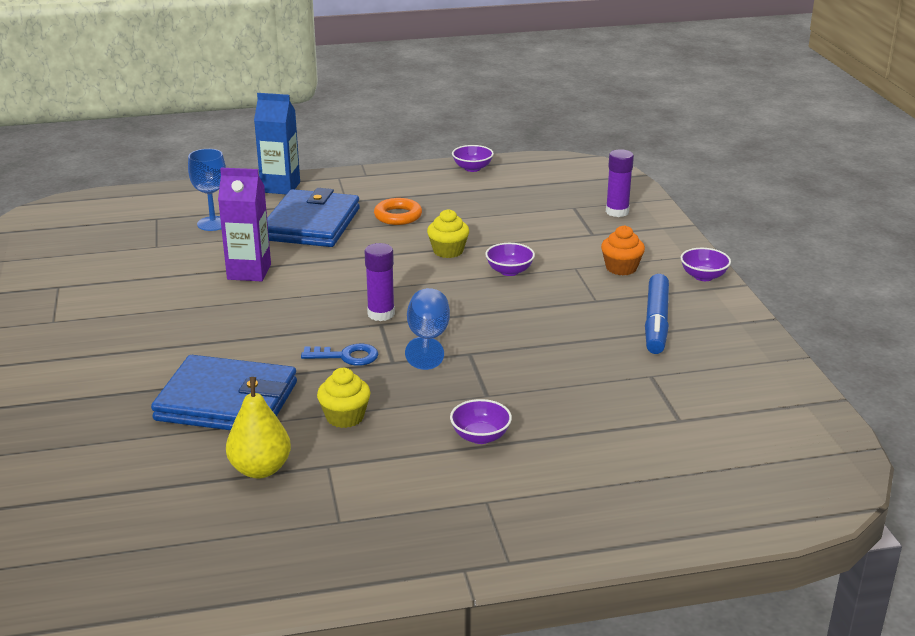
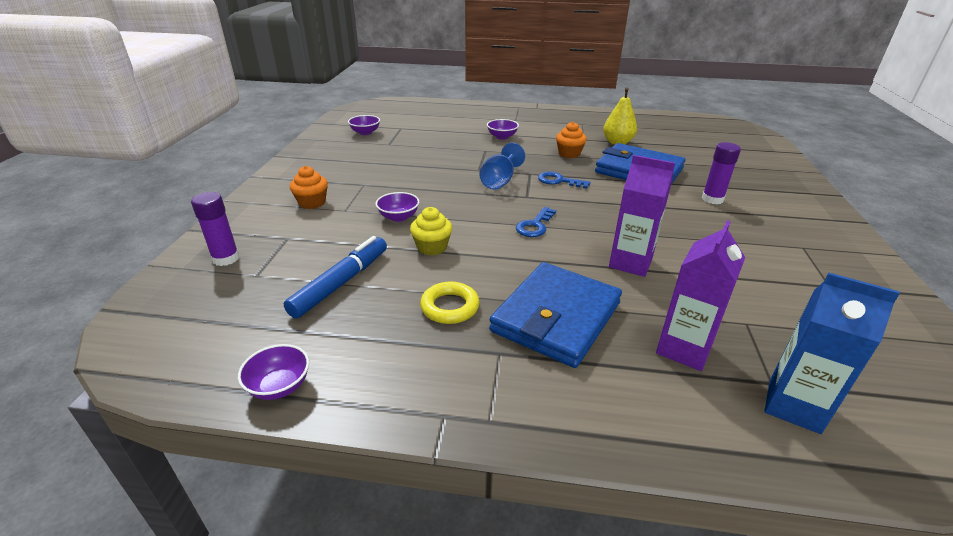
camera: 160 degrees left, 5 degrees up
blue goblet [188,149,226,231] -> purple carton [656,220,745,371]
blue carton [254,93,300,194] -> blue carton moved to [764,272,900,434]
yellow cupcake [317,368,371,428] -> orange cupcake [556,122,587,158]
purple glue stick [364,243,395,321] -> purple glue stick moved to [702,142,741,204]
orange ring [374,198,422,225] -> yellow ring [420,281,480,324]
blue marker [645,274,669,354] -> blue marker moved to [284,236,387,319]
purple bowl [680,248,731,281] -> purple bowl moved to [348,115,380,135]
none -> blue key [516,207,556,237]

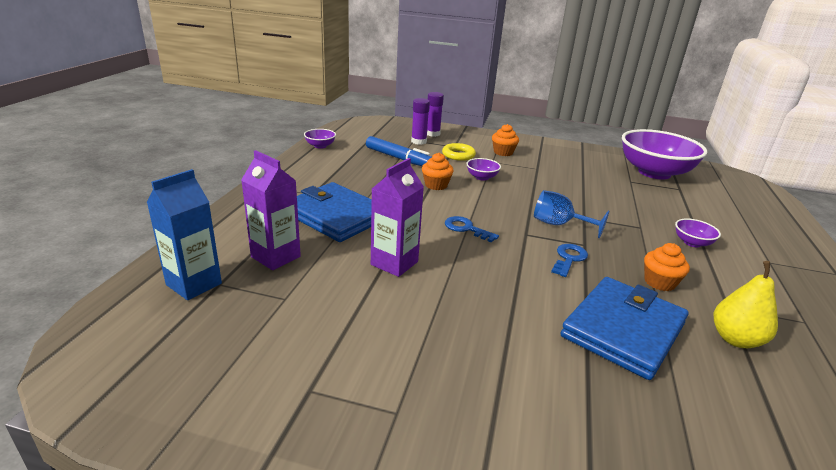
camera: 95 degrees right, 5 degrees down
purple bowl [348,115,380,135] -> purple bowl [622,129,707,180], size x2.44
yellow cupcake [410,207,452,255] -> orange cupcake [422,153,454,190]
yellow ring [420,281,480,324] -> yellow ring moved to [442,143,476,161]
purple glue stick [702,142,741,204] -> purple glue stick moved to [411,98,430,145]

